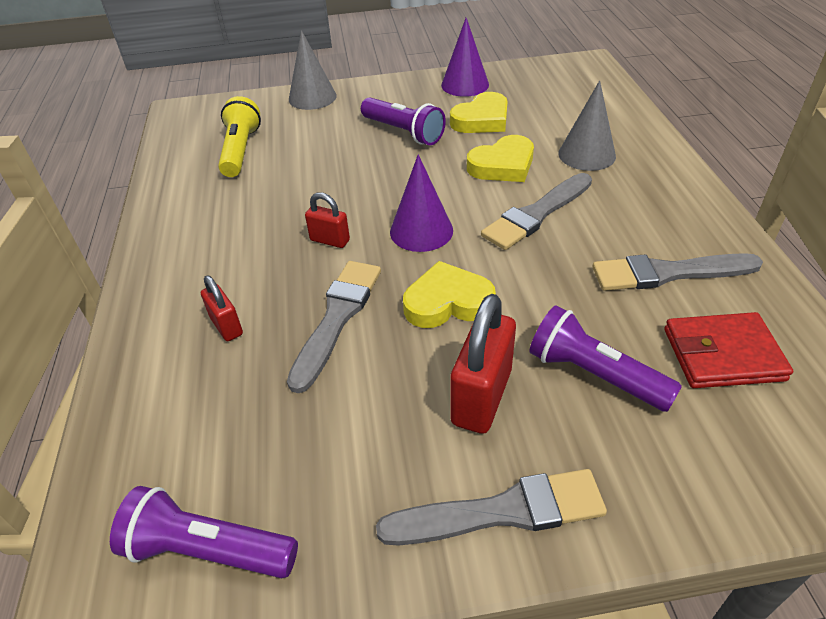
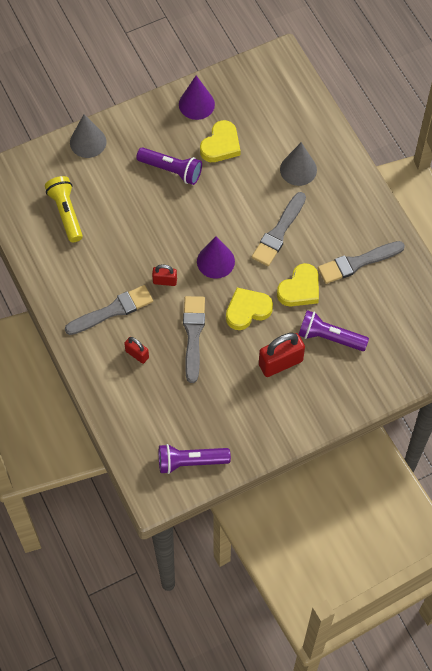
camera: 20 degrees left, 20 degrees up
grey brush [376,469,607,546] -> grey brush moved to [65,285,153,335]
red padlock [450,294,516,434] -> red padlock turned 60 degrees clockwise [259,333,305,377]
yellow heart [467,135,534,182] -> yellow heart moved to [277,263,319,306]
red wallet [664,312,793,388] -> none

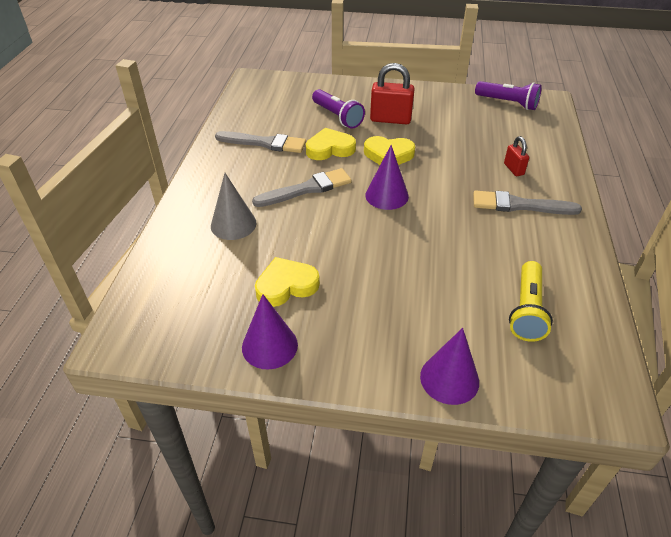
camera: 145 degrees left, 20 degrees down
grey cone [70,114,106,158] -> purple cone [420,328,479,405]
purple flashlight [136,147,202,185] -> none
red padlock [152,264,177,286] -> none
grey brush [183,296,205,383] -> none

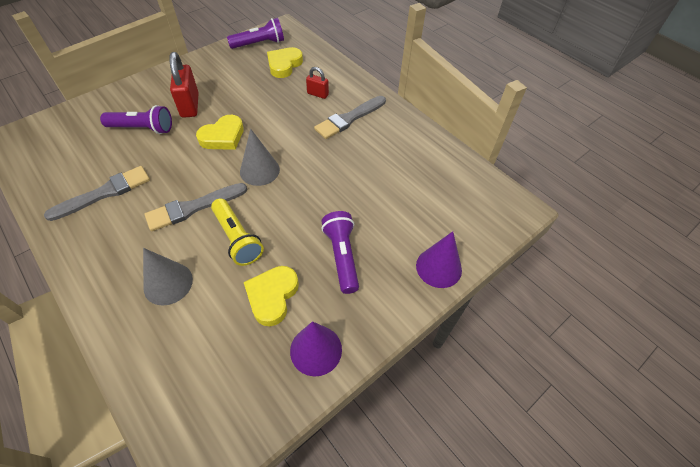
camera: 50 degrees left, 10 degrees up
grey brush [252,168,352,207] -> grey brush turned 135 degrees counterclockwise [145,183,247,231]
yellow heart [306,128,356,160] -> yellow heart moved to [267,47,303,78]
purple cone [365,145,409,210] -> grey cone [240,129,280,186]
red padlock [370,63,415,124] -> red padlock turned 60 degrees counterclockwise [170,52,199,118]
yellow flashlight [509,261,553,342] -> yellow flashlight moved to [211,199,264,266]
none -> purple flashlight [321,211,359,294]

